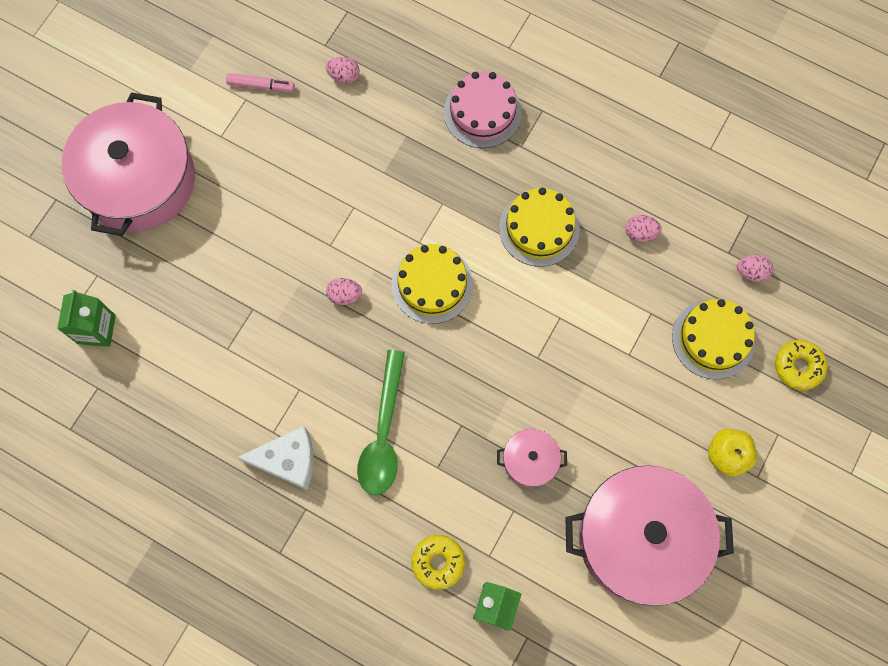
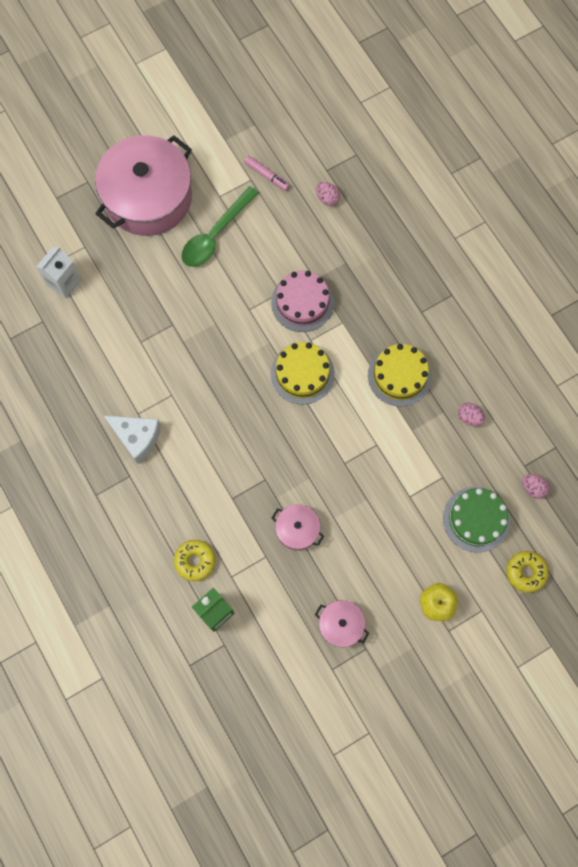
camera: 30 degrees right, 0 degrees up
green carton [57,290,116,347] -> white carton [36,246,82,298]
pink egg [326,278,362,305] -> none
green spoon [357,350,405,495] -> green spoon moved to [182,186,259,267]
pink cake [444,71,522,148] -> pink cake moved to [271,271,334,332]
pink pot [565,465,734,606] -> pink pot [315,600,369,647], size x0.44
yellow cake [672,299,755,379] -> green cake [443,487,510,553]

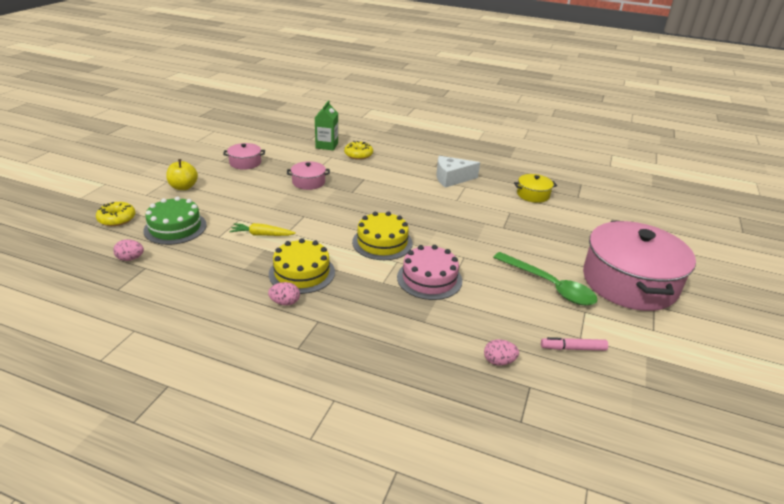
camera: 140 degrees right, 40 degrees down
white carton [36,246,82,298] -> none
green spoon [182,186,259,267] -> green spoon turned 135 degrees clockwise [493,252,597,306]
pink egg [458,403,485,426] -> pink egg moved to [268,282,300,305]
none -> yellow carrot [229,223,296,236]
none -> yellow pot [514,174,557,203]

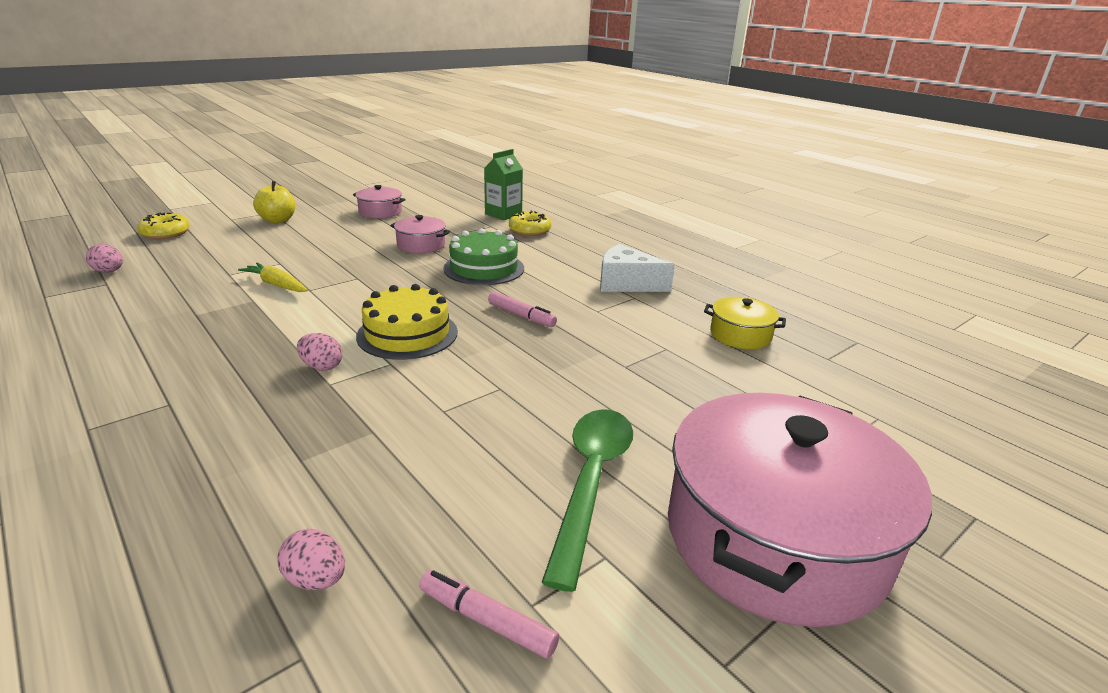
camera: 30 degrees right, 5 degrees down
green cake [143,197,207,245] -> green cake moved to [443,228,524,285]
pink egg [268,282,300,305] -> pink egg moved to [297,333,343,371]
yellow cake [269,238,335,294] -> none
pink cake [397,245,462,300] -> none
green spoon [493,252,597,306] -> green spoon turned 150 degrees counterclockwise [541,409,633,592]
none -> pink marker [488,291,557,327]

